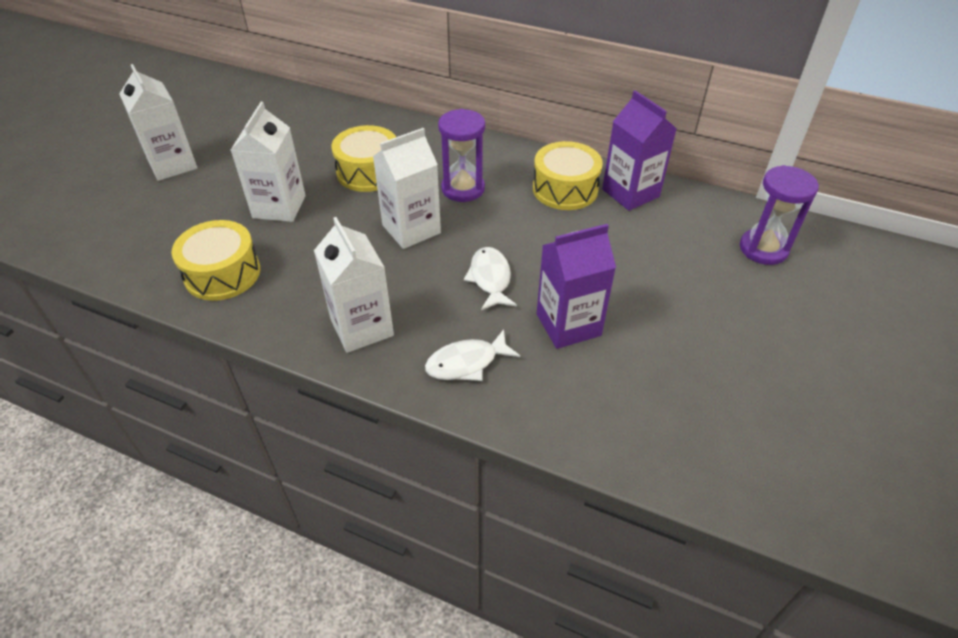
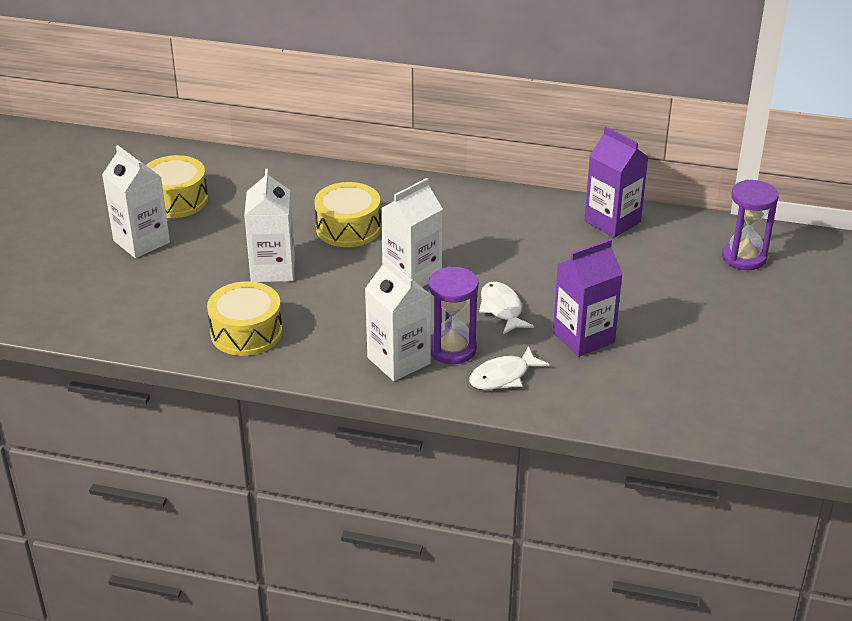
camera: 10 degrees left, 10 degrees down
purple hourglass [438,109,485,202] -> purple hourglass moved to [428,266,479,364]
yellow drum [533,141,603,210] -> yellow drum moved to [146,155,208,218]

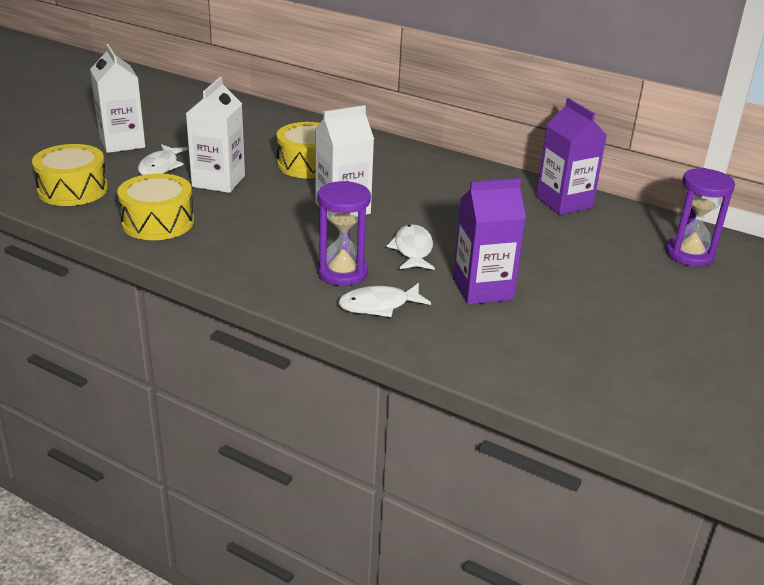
camera: 15 degrees right, 5 degrees down
yellow drum [146,155,208,218] -> yellow drum moved to [32,144,108,206]
white carton [365,257,431,381] -> none
none -> white fish [138,144,188,175]

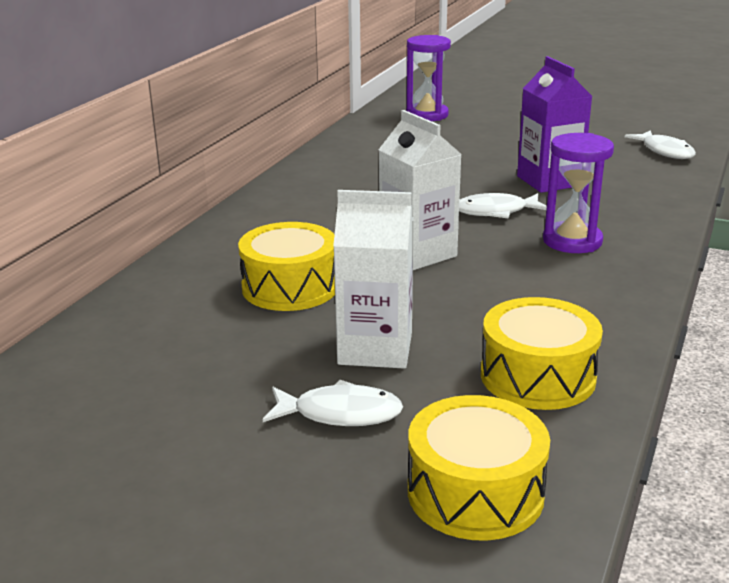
camera: 95 degrees left, 5 degrees down
white carton [90,44,145,153] -> none
white fish [339,283,431,317] -> white fish moved to [625,130,696,159]
purple carton [536,98,607,215] -> none

